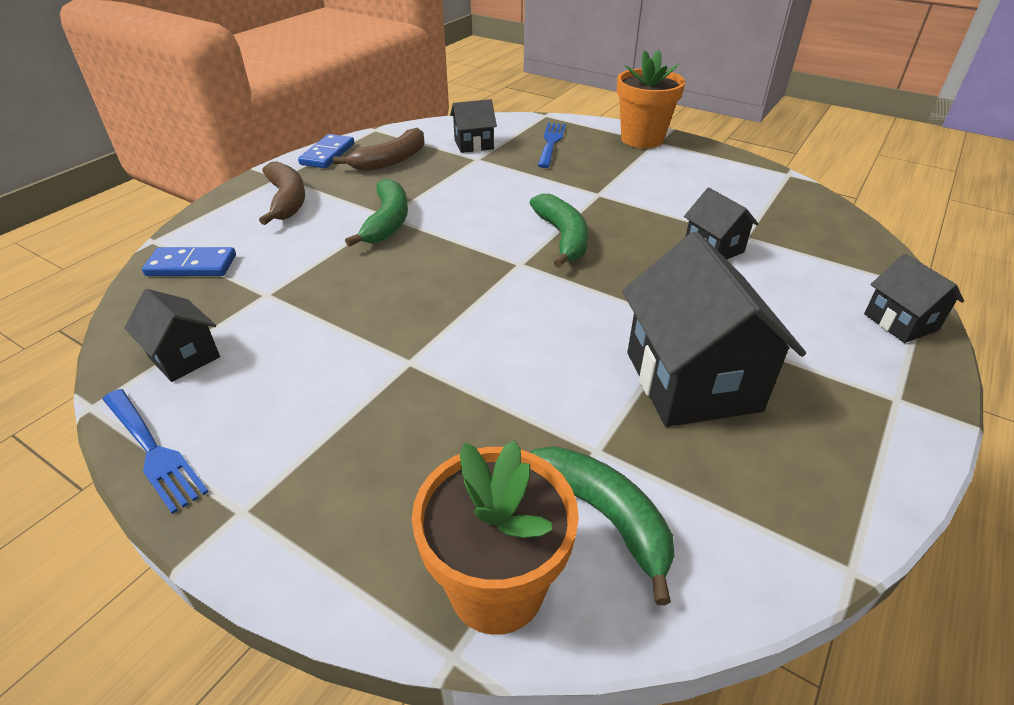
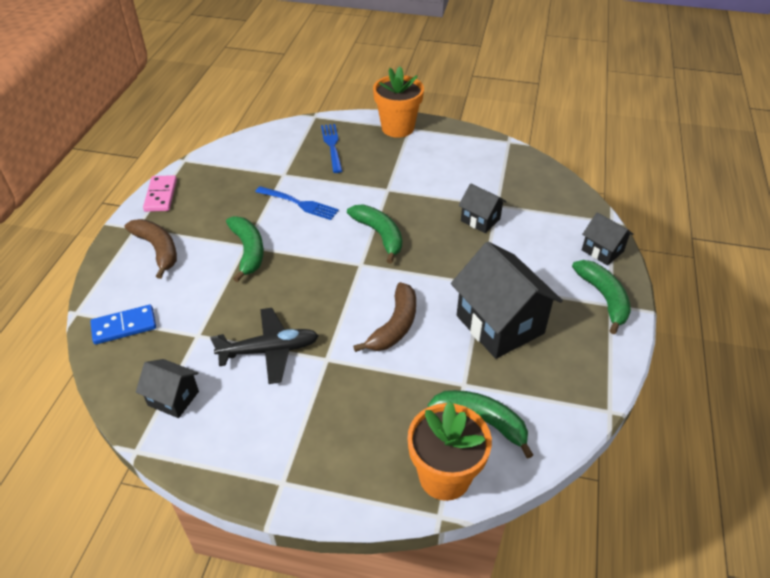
camera: 20 degrees left, 5 degrees up
blue fork [102,389,209,514] -> blue fork moved to [255,186,339,220]
blue domino [298,134,355,168] -> pink domino [143,175,177,212]
brown banana [333,128,425,171] -> brown banana moved to [353,282,416,352]
black house [450,99,497,153] -> none
none -> black plane [210,308,319,384]
none -> green banana [572,260,631,334]

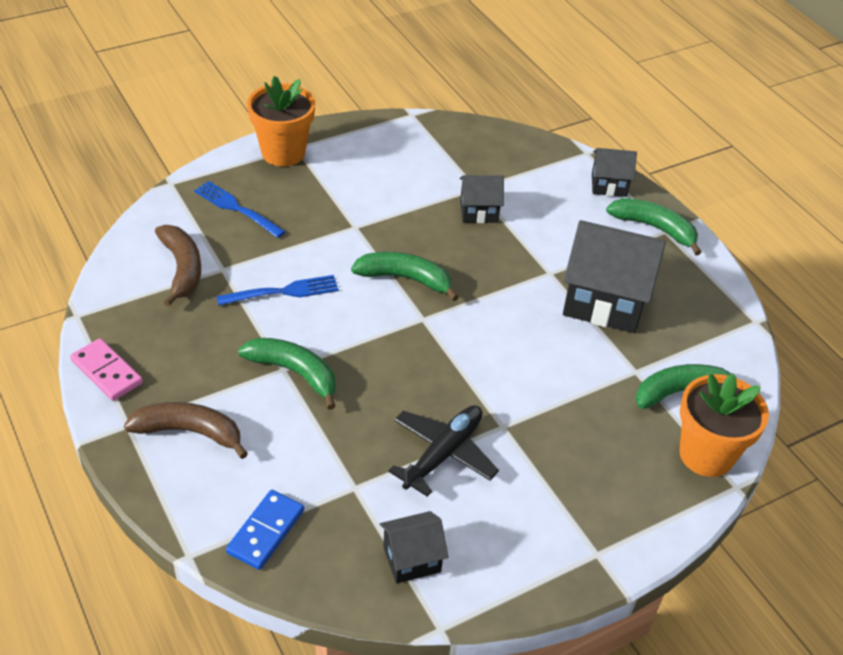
camera: 45 degrees left, 0 degrees up
brown banana [353,282,416,352] -> brown banana moved to [155,225,201,307]

